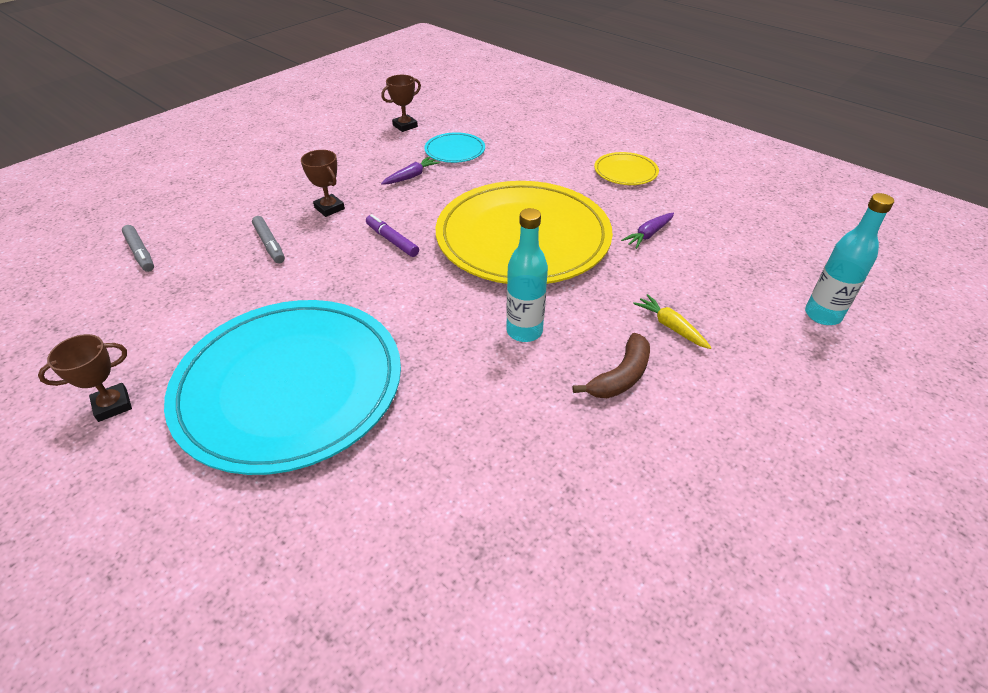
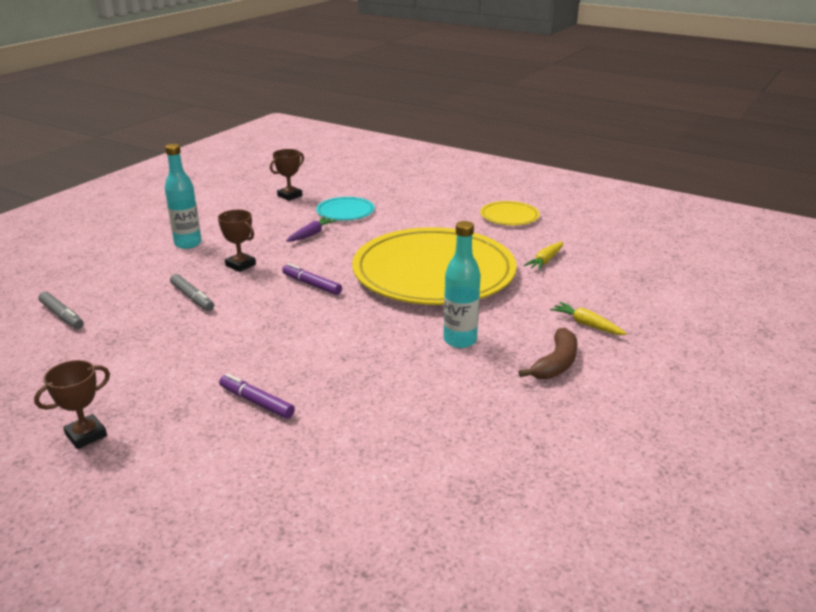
camera: 10 degrees left, 15 degrees down
turquoise plate [164,300,401,475] -> purple marker [219,374,295,419]
purple carrot [621,213,674,249] -> yellow carrot [524,242,563,271]
turquoise bottle [805,193,894,325] -> turquoise bottle moved to [165,144,202,249]

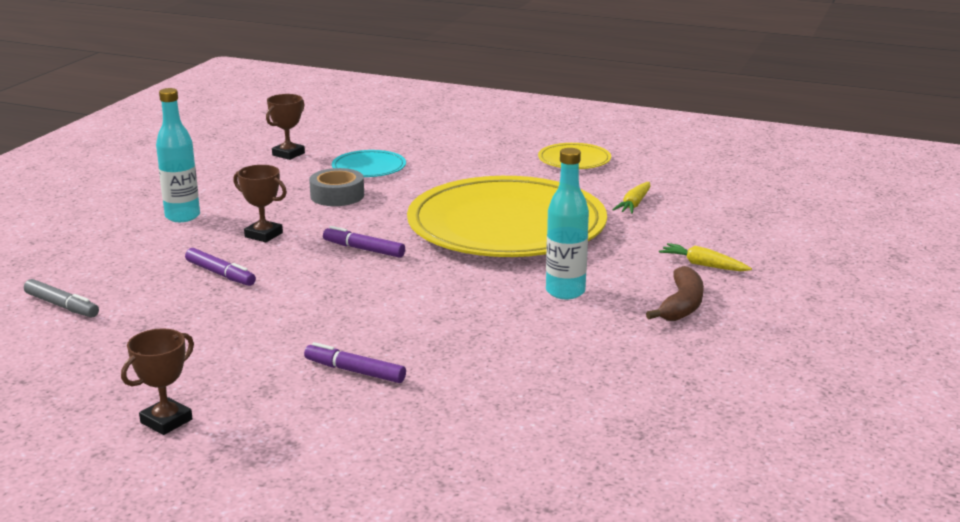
camera: 10 degrees left, 5 degrees down
grey marker [170,274,214,311] -> purple marker [185,248,256,286]
purple carrot [286,217,337,242] -> grey tape [309,168,364,206]

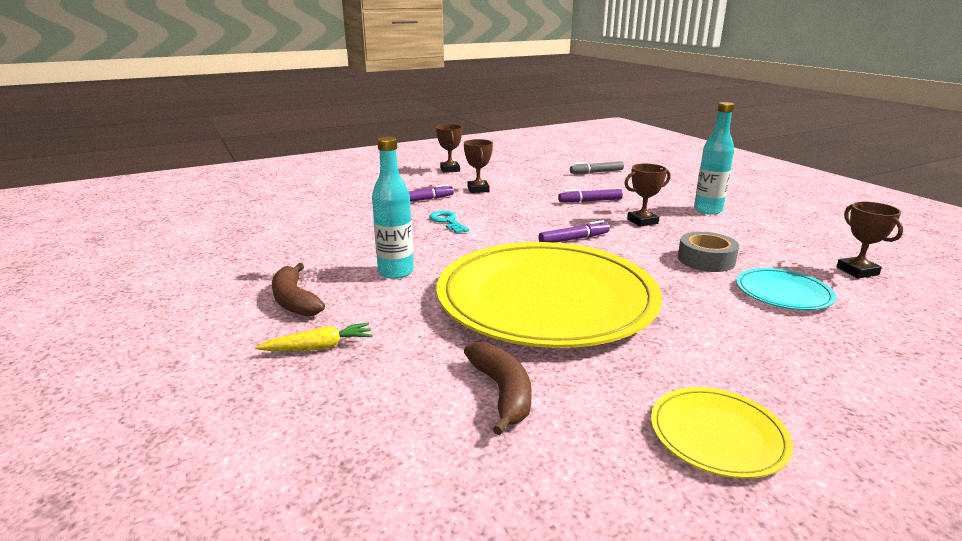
camera: 130 degrees right, 0 degrees up
yellow carrot [612,182,651,214] -> brown banana [464,342,532,435]
none -> turquoise key [429,211,469,233]
none -> brown trophy [464,139,493,193]

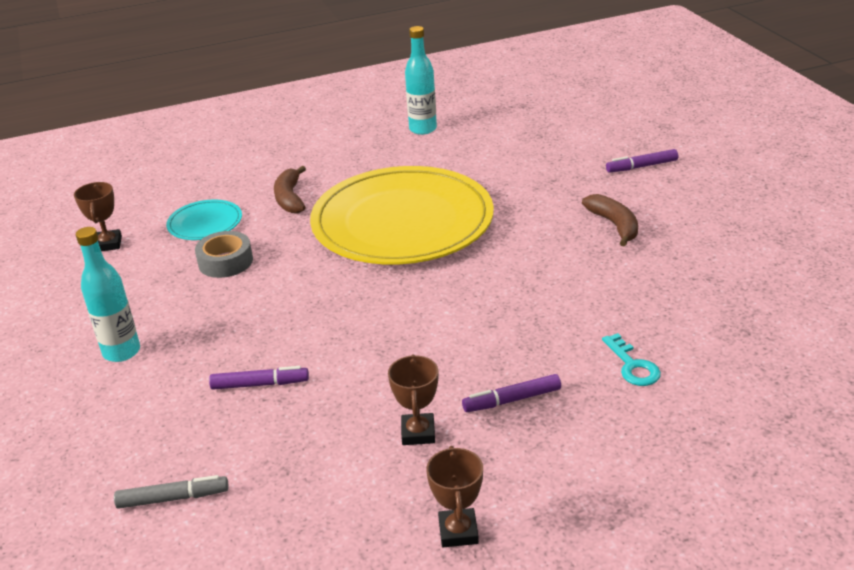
camera: 170 degrees left, 10 degrees up
yellow carrot [255,323,373,351] -> none
turquoise bottle [372,136,414,279] -> turquoise bottle moved to [405,26,437,135]
turquoise key [429,211,469,233] -> turquoise key moved to [602,333,661,386]
brown banana [464,342,532,435] -> brown banana moved to [274,166,306,213]
purple marker [539,220,610,243] -> purple marker moved to [606,149,678,173]
brown trophy [624,163,670,227] -> none
yellow plate [651,387,793,479] -> none

